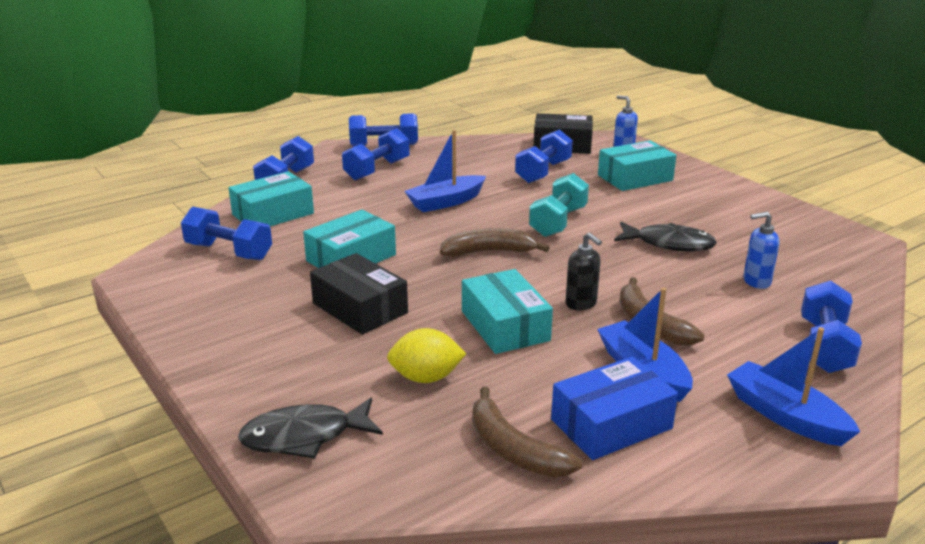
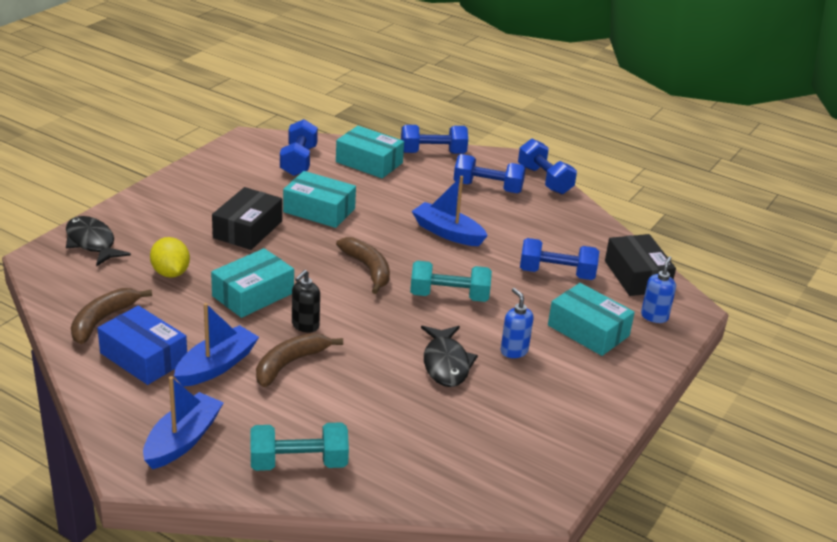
camera: 65 degrees right, 5 degrees up
blue soap dispenser [743,212,780,289] -> blue soap dispenser moved to [500,288,534,358]
blue dumbbell [801,280,862,373] -> turquoise dumbbell [250,422,349,471]

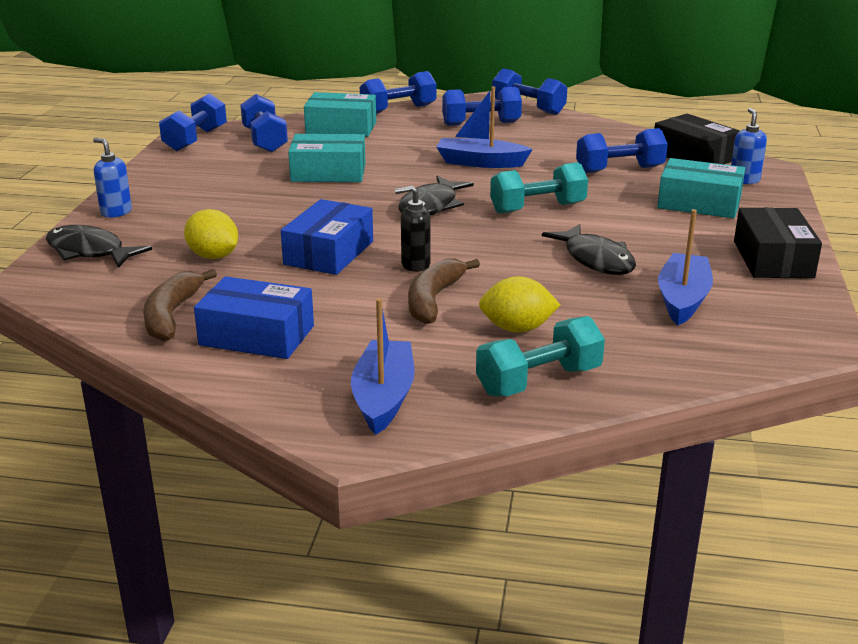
camera: 20 degrees left, 5 degrees down
blue boat [174,303,259,387] -> blue boat moved to [658,209,713,325]
turquoise box [211,248,294,318] -> blue box [281,199,373,275]
black box [212,187,282,250] -> black box moved to [734,207,822,278]
black soap dispenser [292,270,320,333] -> black soap dispenser turned 75 degrees clockwise [395,186,430,272]
brown banana [336,237,390,294] -> black fish [398,176,474,215]
blue soap dispenser [500,288,534,358] -> blue soap dispenser moved to [93,138,132,218]
none -> blue dumbbell [159,93,227,151]
none -> yellow lemon [479,276,560,333]

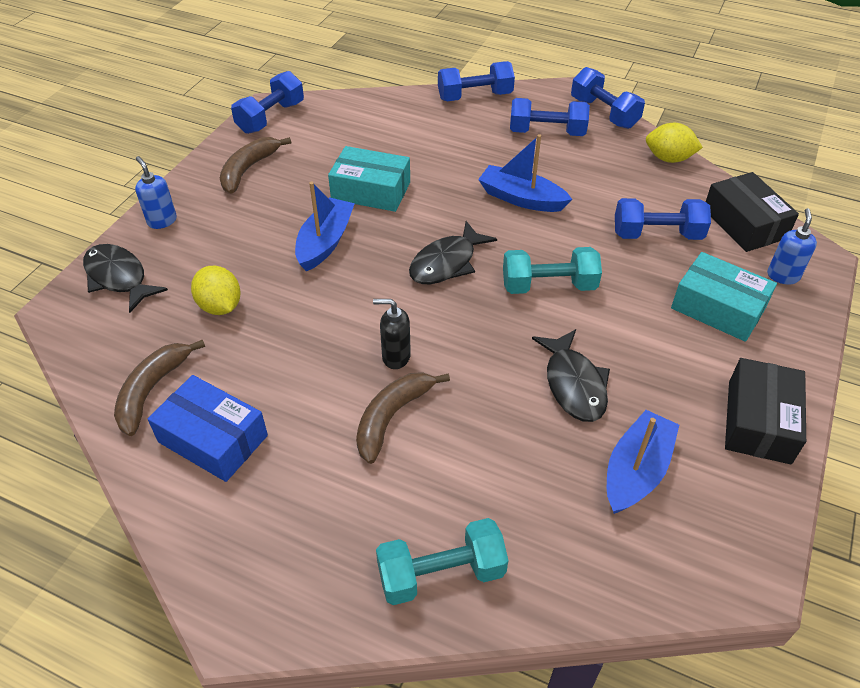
camera: 15 degrees right, 20 degrees up
blue dumbbell [240,94,288,153] -> none
blue box [281,199,373,275] -> none
turquoise box [304,92,376,137] -> none
blue boat [351,298,415,435] -> blue boat moved to [295,182,355,271]
yellow lemon [479,276,560,333] -> yellow lemon moved to [646,123,703,163]
none -> brown banana [220,137,291,194]

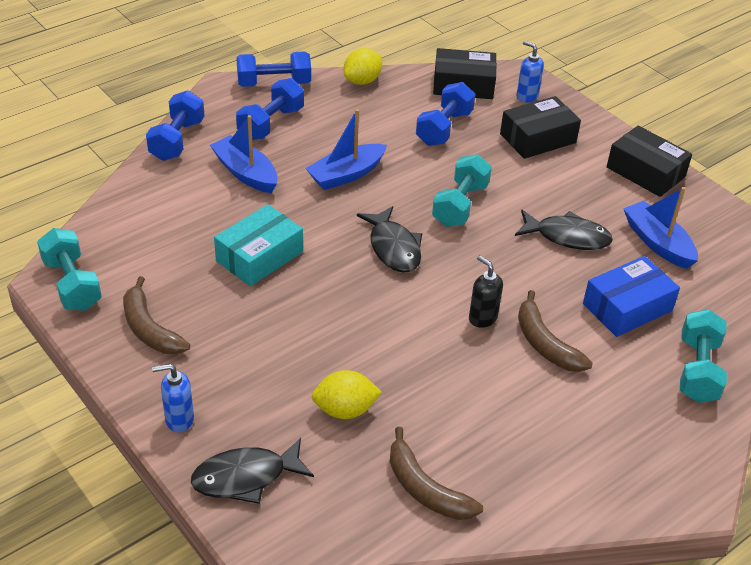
camera: 65 degrees left, 5 degrees down
blue box [148,375,268,482] -> blue box moved to [583,256,680,337]
blue dumbbell [231,71,304,134] -> turquoise dumbbell [37,228,102,311]
blue boat [295,182,355,271] -> blue boat moved to [210,115,278,193]
black soap dispenser [373,299,411,369] -> black soap dispenser turned 105 degrees clockwise [469,255,503,328]
turquoise box [671,252,777,342] -> black box [500,96,581,159]

